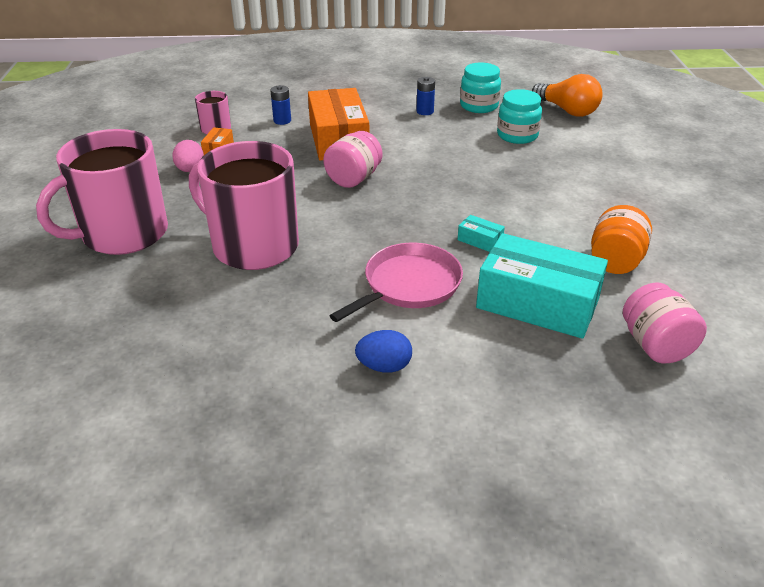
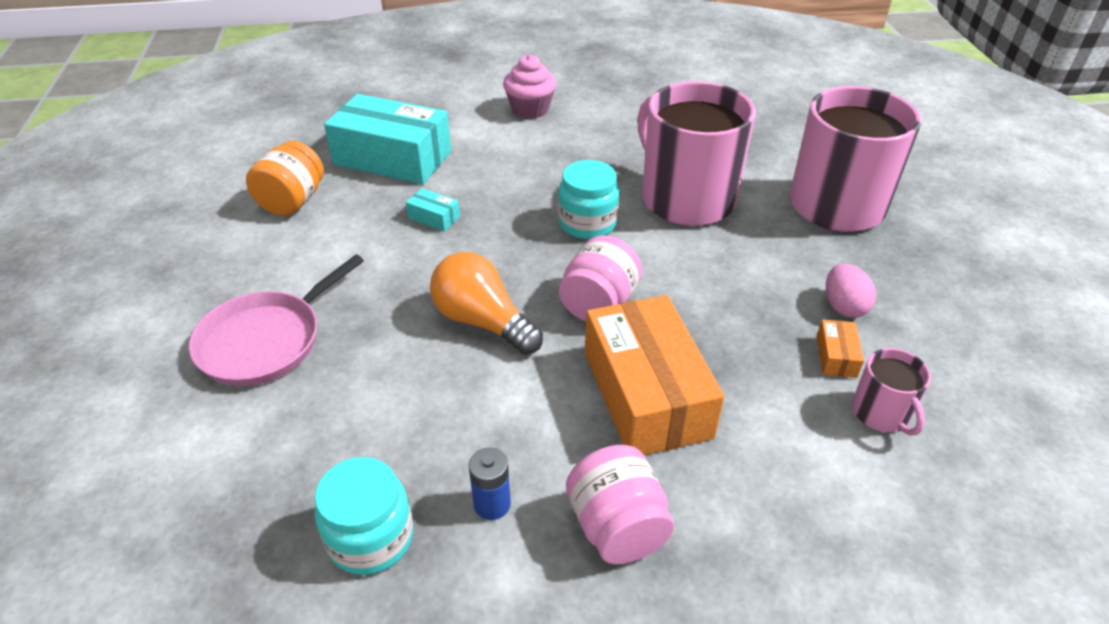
camera: 175 degrees right, 5 degrees up
pink mug [189,141,299,270] -> pink mug turned 150 degrees counterclockwise [637,81,756,226]
blue battery [270,85,291,125] -> none
pink pan [330,243,463,322] -> pink pan moved to [189,255,364,386]
blue egg [355,330,412,373] -> pink cupcake [503,55,556,119]
turquoise jar [497,89,542,144] -> turquoise jar moved to [558,160,619,239]
orange light bulb [532,74,603,117] -> orange light bulb moved to [430,252,543,355]
pink jar [623,282,707,363] -> pink jar moved to [566,445,674,564]

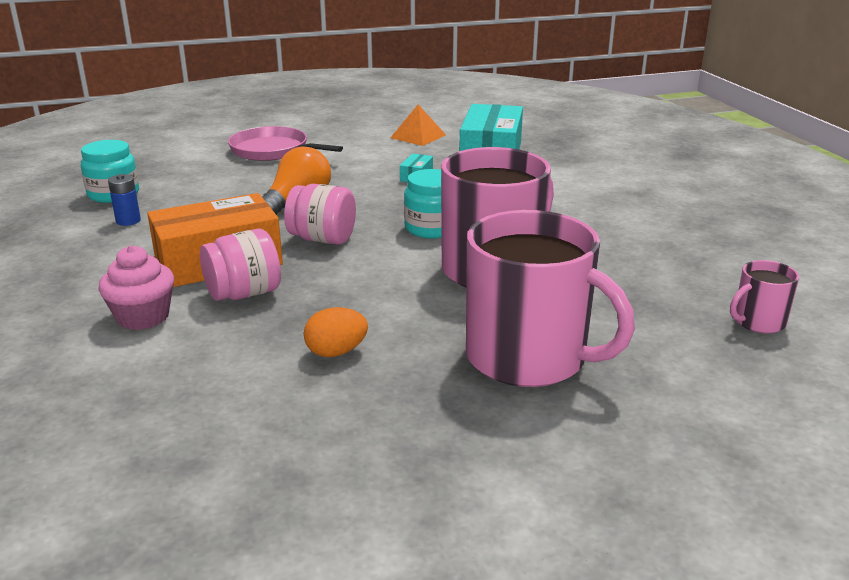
camera: 80 degrees right, 15 degrees down
orange jar [246,141,324,216] -> orange pyramid [390,105,446,146]
pink cupcake [503,55,556,119] -> pink cupcake moved to [98,245,174,330]
pink jar [566,445,674,564] -> pink jar moved to [200,229,281,301]
orange box [817,320,864,378] -> none
pink egg [826,264,876,318] -> orange egg [304,307,368,357]
pink mug [852,348,931,436] -> pink mug moved to [730,260,799,333]

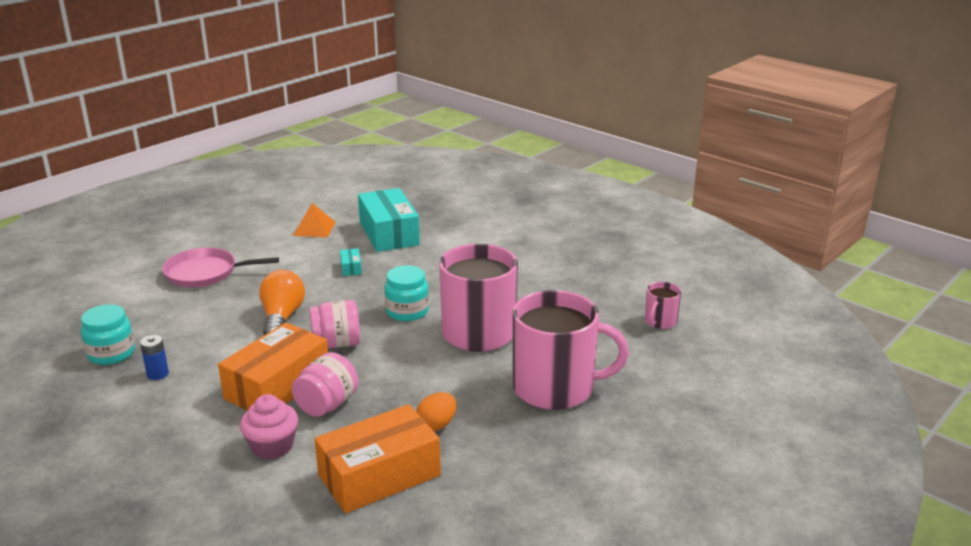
camera: 30 degrees left, 0 degrees up
none -> orange box [315,404,441,513]

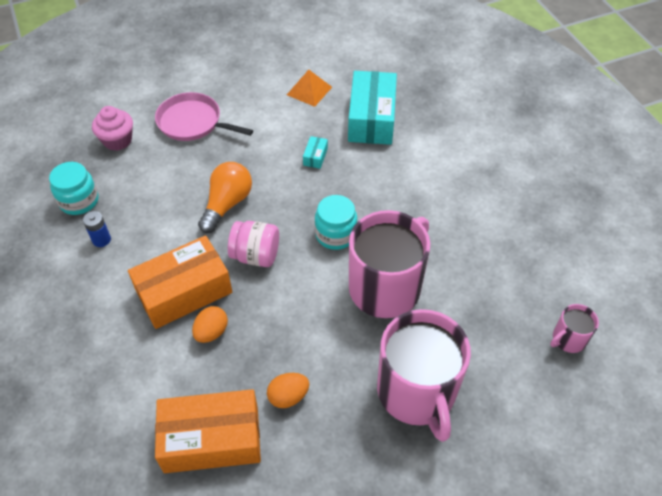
camera: 25 degrees right, 25 degrees up
pink cupcake [240,394,298,460] -> pink cupcake moved to [92,106,133,151]
pink jar [292,352,358,417] -> orange egg [192,306,228,343]
pink mug [513,290,629,410] -> pink mug turned 45 degrees clockwise [377,309,471,442]

